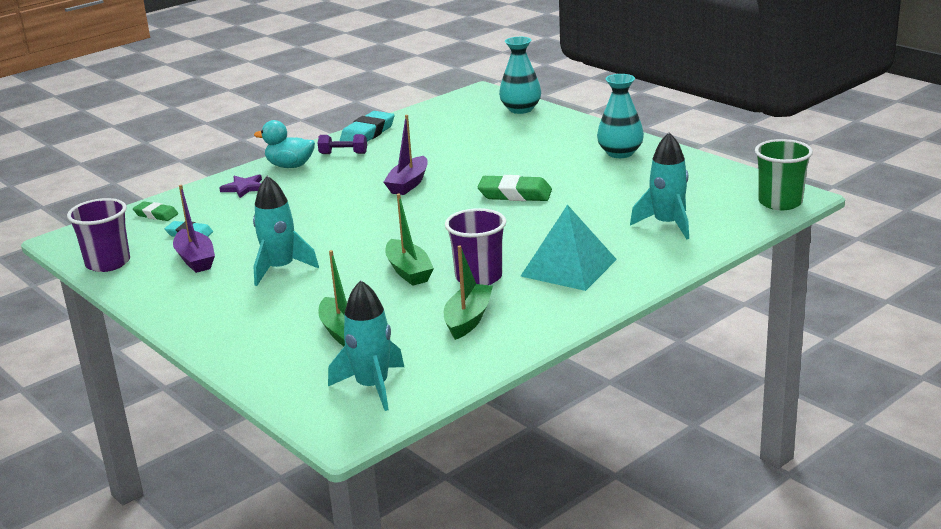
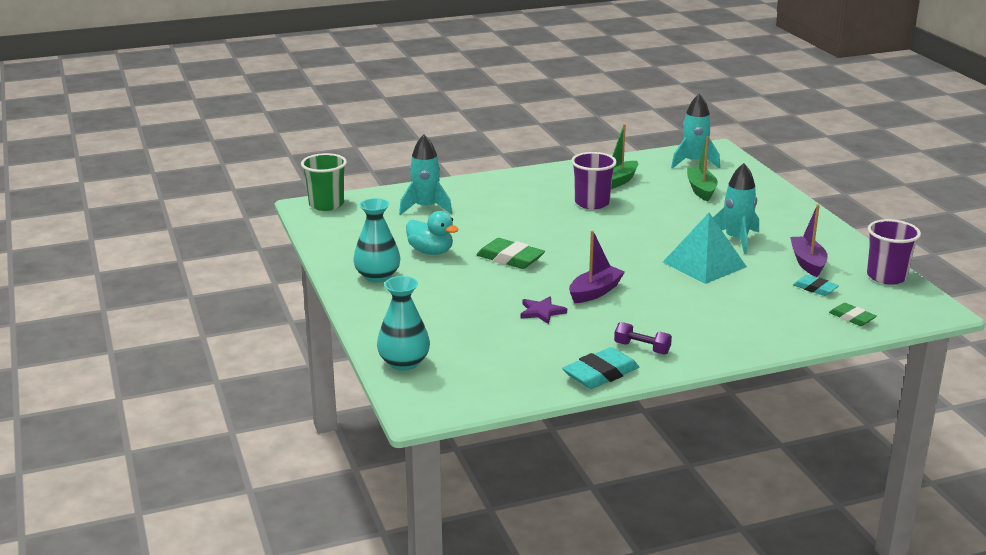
camera: 160 degrees left, 0 degrees up
purple star [219,175,262,198] -> purple star moved to [520,296,567,324]
turquoise duck [254,120,315,168] -> turquoise duck moved to [406,211,459,255]
green boat [385,194,434,286] -> none
turquoise pyramid [521,205,617,291] -> turquoise pyramid moved to [663,213,747,284]

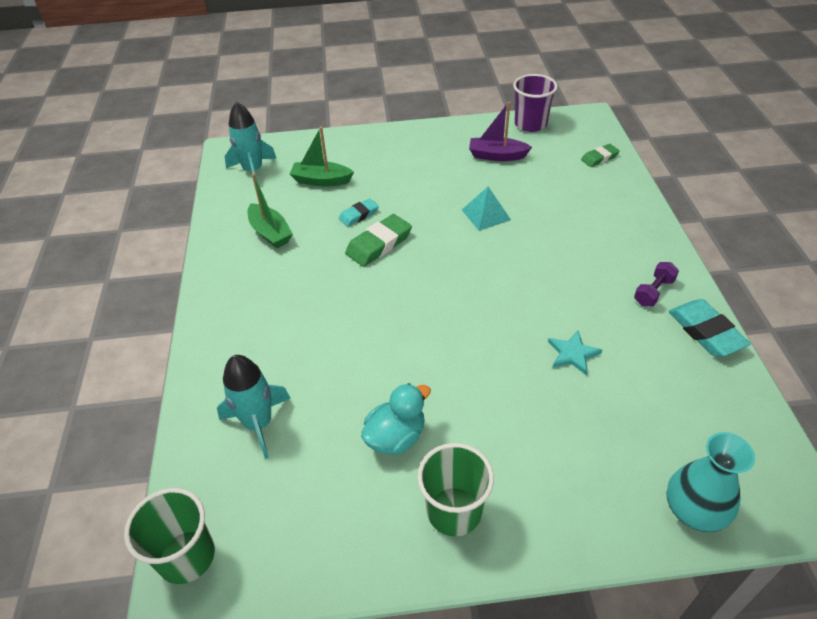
camera: 75 degrees left, 20 degrees up
turquoise vase [353,198,400,283] -> green cup [417,443,494,537]
green eraser [476,238,545,269] -> green eraser moved to [345,214,412,267]
purple star [520,296,567,324] -> turquoise star [548,331,602,376]
purple boat [569,231,625,303] -> none
purple cup [571,152,617,209] -> none
turquoise pyramid [663,213,747,284] -> turquoise pyramid [462,187,511,231], size x0.63
turquoise rocket [713,163,759,254] -> none
turquoise eraser [793,275,839,296] -> turquoise eraser moved to [339,198,379,227]

